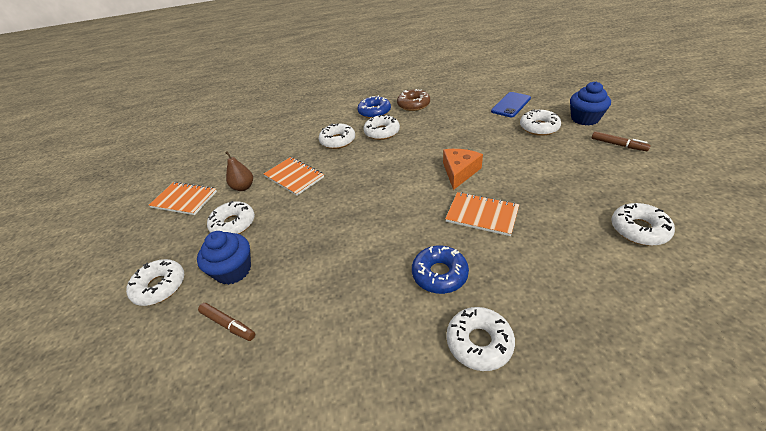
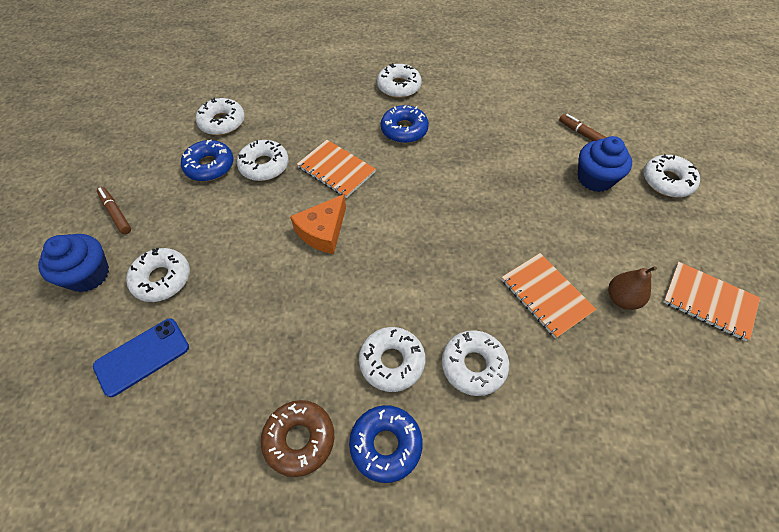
camera: 170 degrees left, 15 degrees up
white donut [207,201,255,234] -> white donut moved to [237,140,289,181]
none -> blue donut [181,140,234,181]

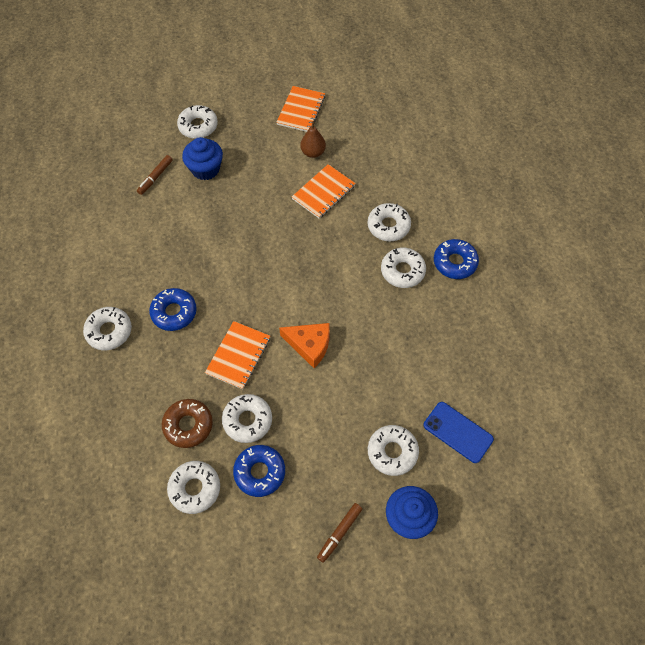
camera: 105 degrees left, 5 degrees up
brown donut [261,400,335,477] -> brown donut moved to [162,399,213,448]

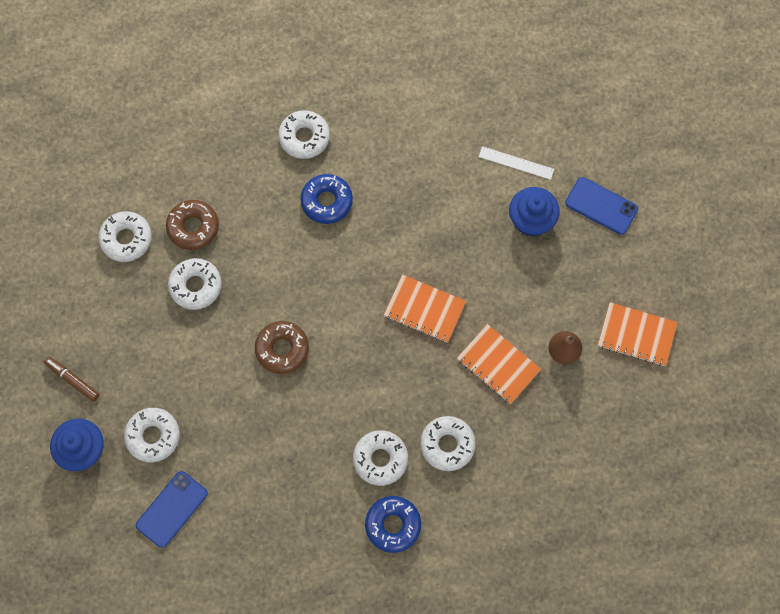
camera: 90 degrees right, 10 degrees up
brown marker [137,155,173,195] -> white ruler [479,146,554,180]
white donut [177,105,218,139] -> blue phone [565,177,638,235]
orange notebook [205,321,270,389] -> orange notebook moved to [384,274,466,343]
blue donut [233,445,285,497] -> none
orange cheese [279,323,330,368] -> brown donut [255,321,309,374]

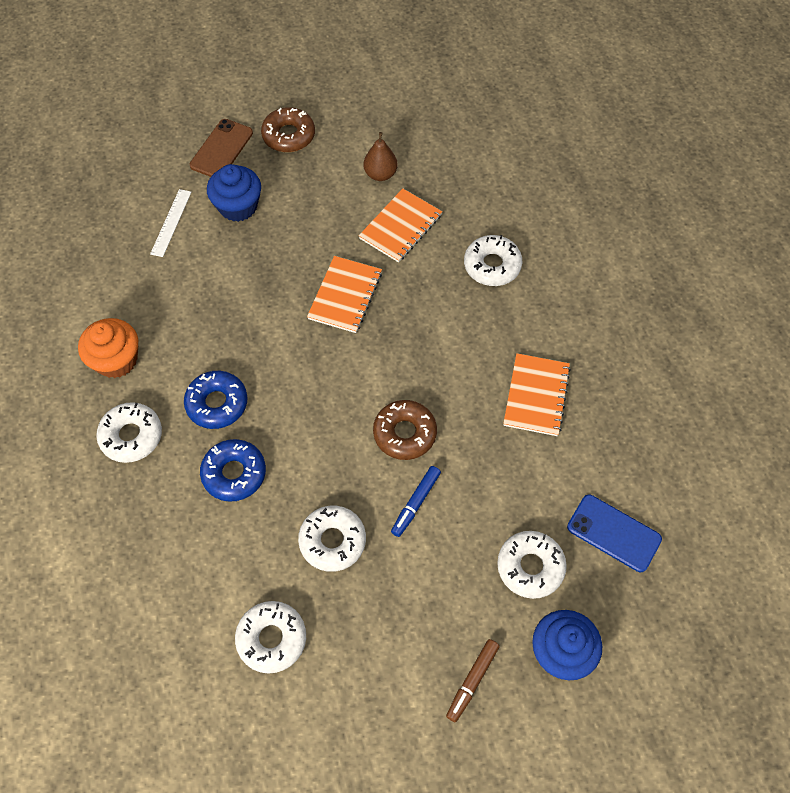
camera: 95 degrees left, 10 degrees down
brown donut [166,200,219,250] -> brown donut moved to [261,107,315,152]
white donut [353,430,408,486] -> none
blue donut [365,496,421,553] -> blue donut moved to [200,439,266,502]
blue phone [565,177,638,235] -> brown phone [190,119,253,177]
orange notebook [598,302,677,366] -> orange notebook moved to [503,353,571,436]
none -> orange cupcake [78,318,138,378]
none -> blue marker [391,466,441,537]

